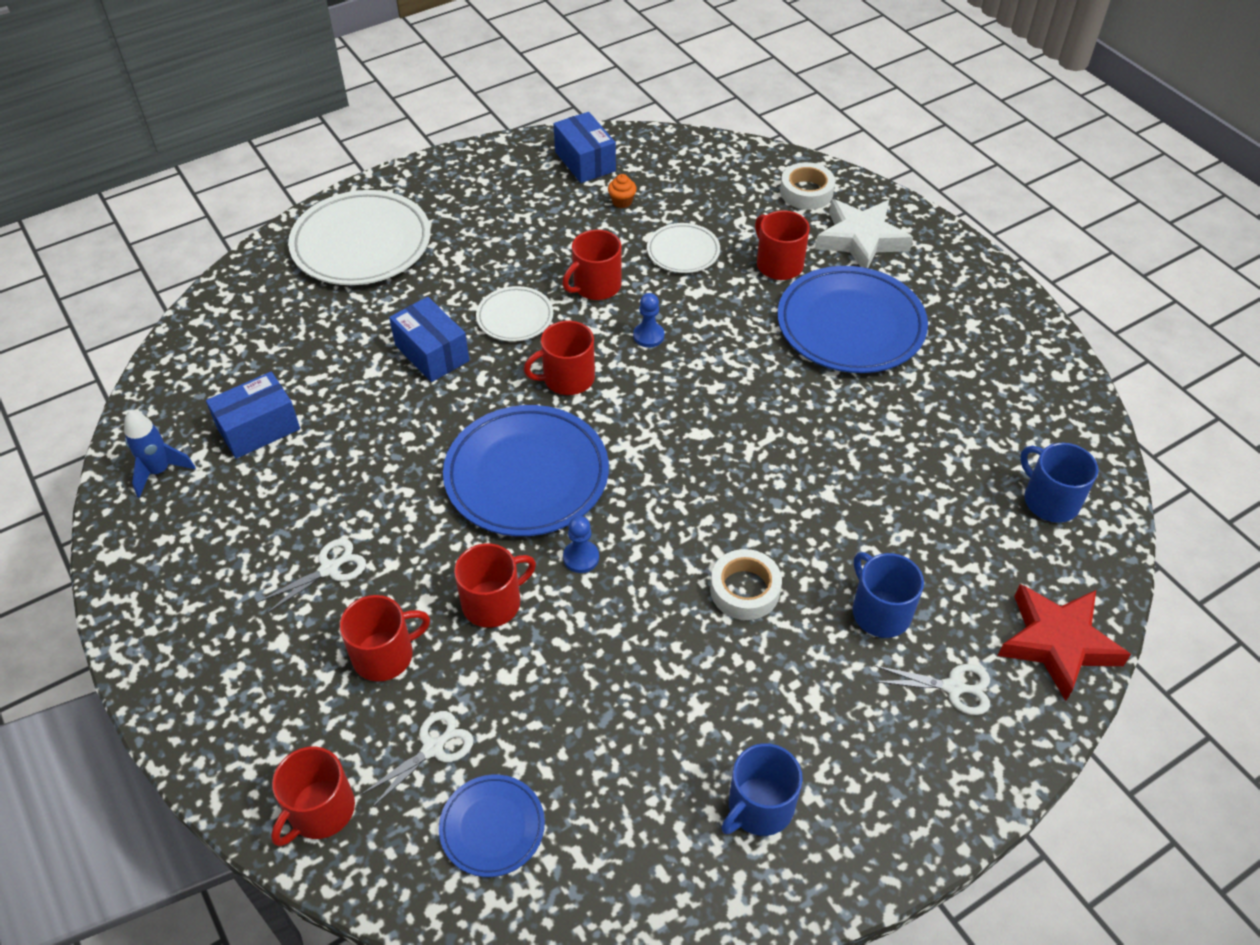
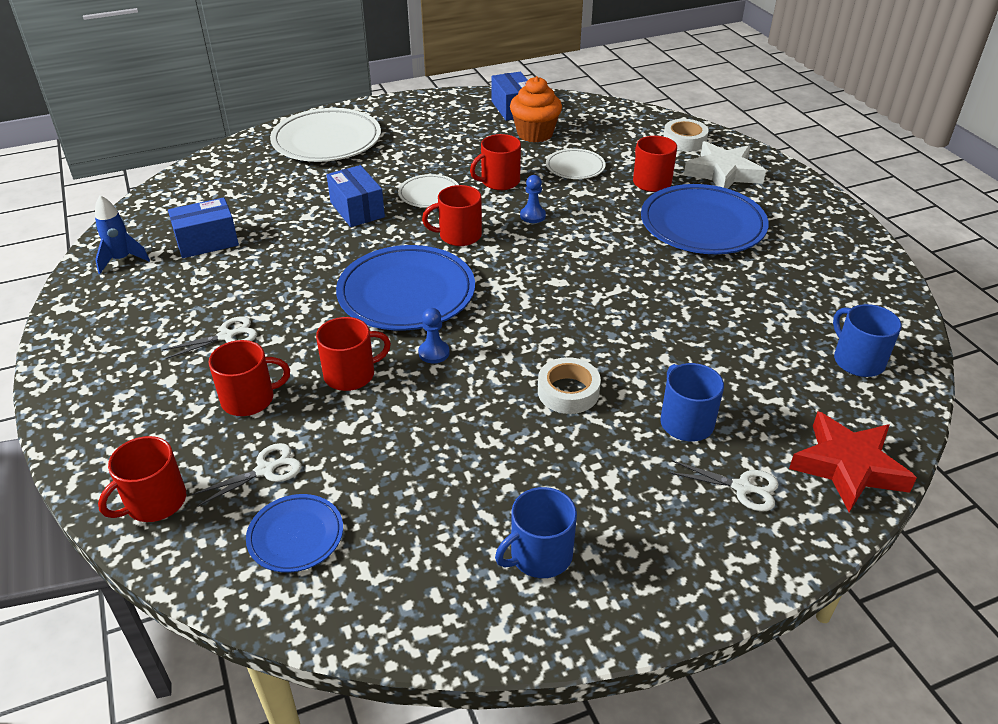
camera: 10 degrees right, 10 degrees down
orange cupcake [608,174,637,208] -> orange cupcake [510,76,562,143], size x2.26

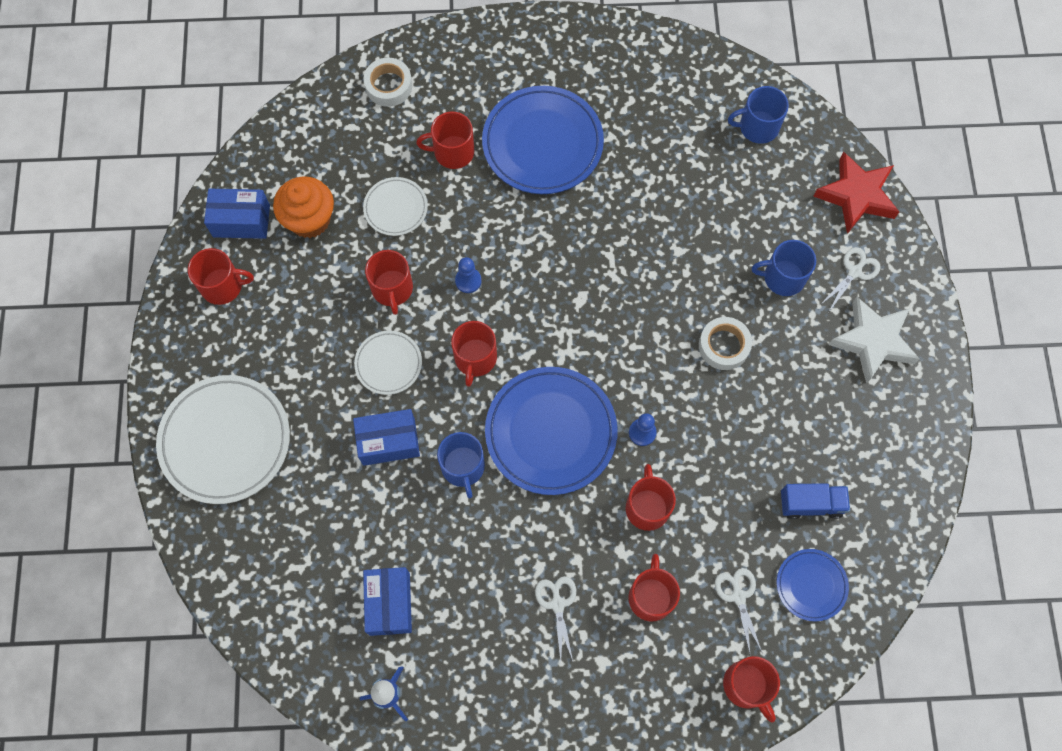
camera: 70 degrees left, 30 degrees up
blue mug [495,487,577,578] -> blue mug moved to [437,432,485,499]
white star [684,141,766,189] -> white star moved to [828,297,920,384]
none -> red mug [188,248,254,305]
none -> blue truck [781,483,850,519]

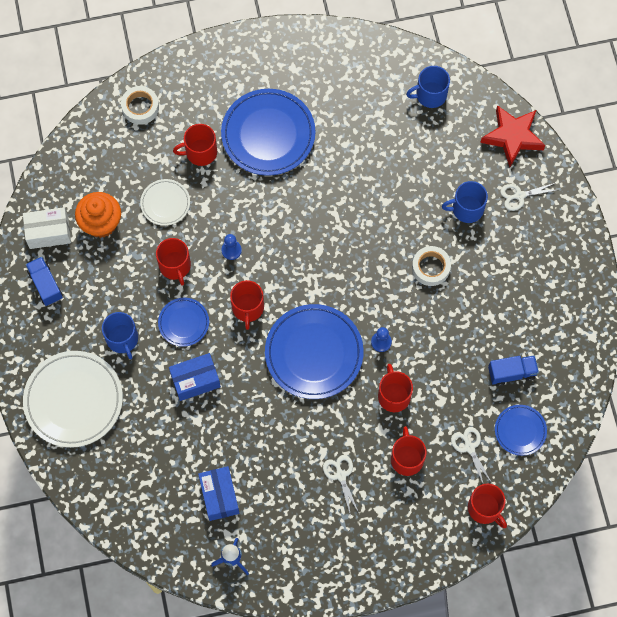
camera: 10 degrees left, 0 degrees up
red mug [188,248,254,305] -> blue truck [26,257,63,306]
blue box [204,189,270,239] -> white box [23,207,71,249]
white plate [354,330,422,395] -> blue plate [158,298,209,347]
blue mug [437,432,485,499] -> blue mug moved to [102,312,138,359]
white scissors [819,247,881,312] -> white scissors turned 135 degrees counterclockwise [500,182,557,211]
white star [828,297,920,384] -> none

